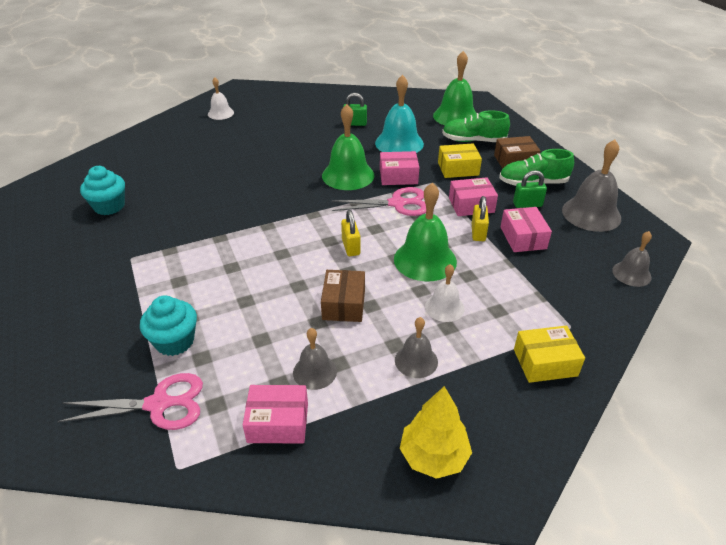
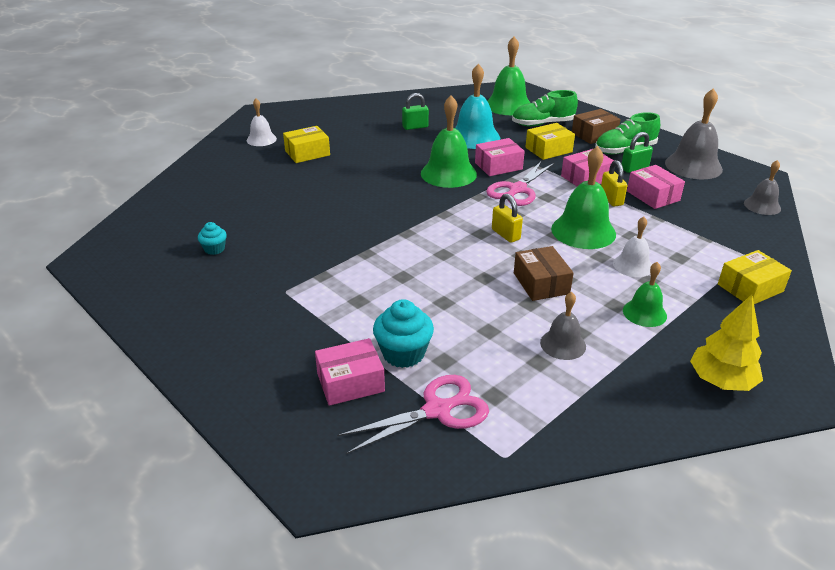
camera: 20 degrees left, 5 degrees down
turquoise cupcake [80,166,125,215] -> turquoise cupcake [198,222,227,255], size x0.57
pink box [243,385,308,443] -> pink box moved to [315,338,385,406]
pink scissors [331,187,426,216] -> pink scissors turned 150 degrees clockwise [486,160,555,206]
grey bell [395,317,438,378] -> green bell [623,262,667,327]
none -> yellow box [283,126,330,163]

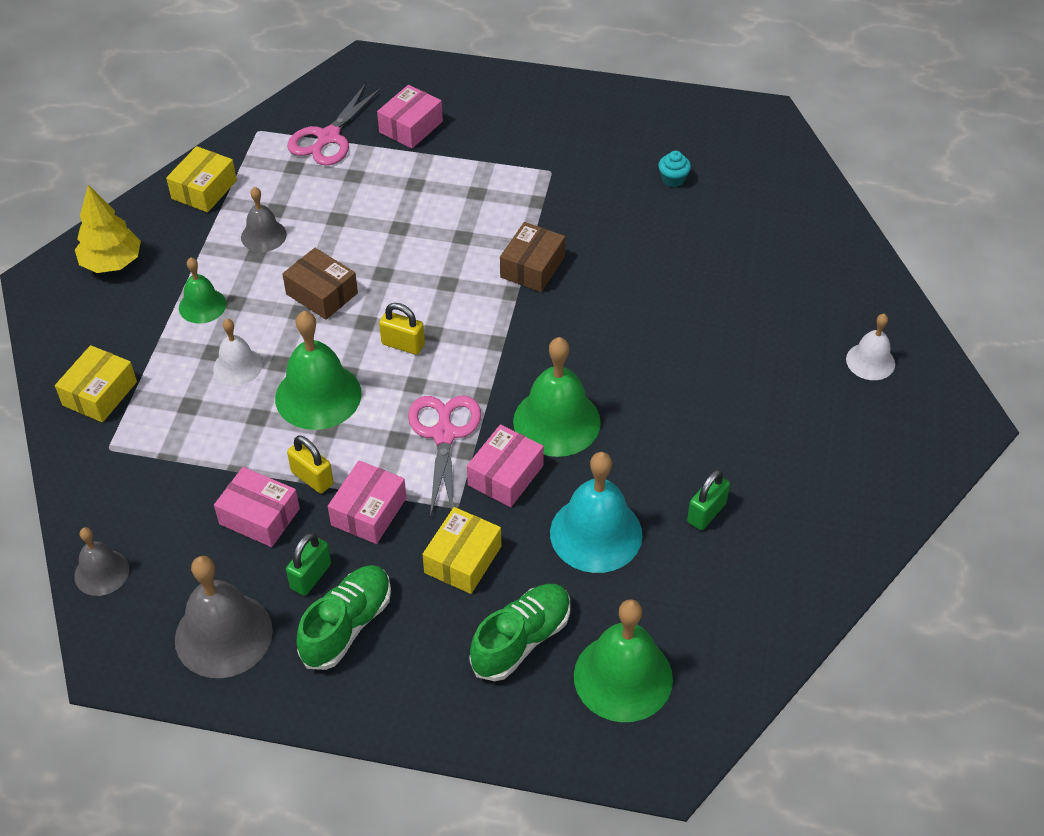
camera: 145 degrees right, 15 degrees up
yellow box [283,126,330,163] -> yellow box moved to [166,146,237,212]
turquoise cupcake [373,299,434,368] -> none
brown box [572,109,621,144] -> brown box moved to [500,222,565,292]

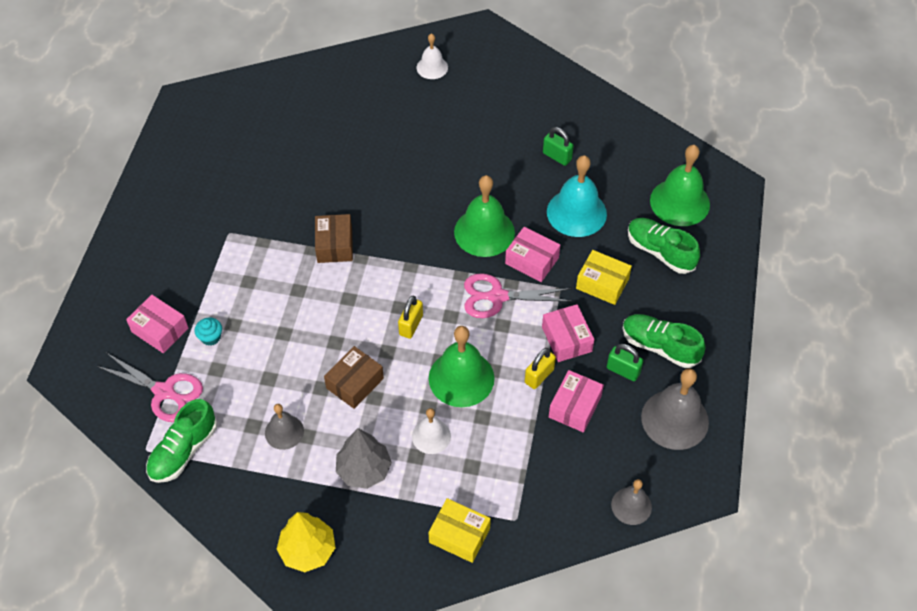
camera: 90 degrees left, 5 degrees up
yellow box [166,146,237,212] -> none
green bell [179,257,226,324] -> grey tree [336,428,392,489]
pink box [328,460,407,544] -> pink box turned 45 degrees clockwise [542,304,594,362]
brown box [500,222,565,292] -> brown box turned 60 degrees clockwise [315,214,353,263]
turquoise cupcake [658,151,691,187] -> turquoise cupcake moved to [195,317,222,346]
none -> green shoe [146,399,217,483]

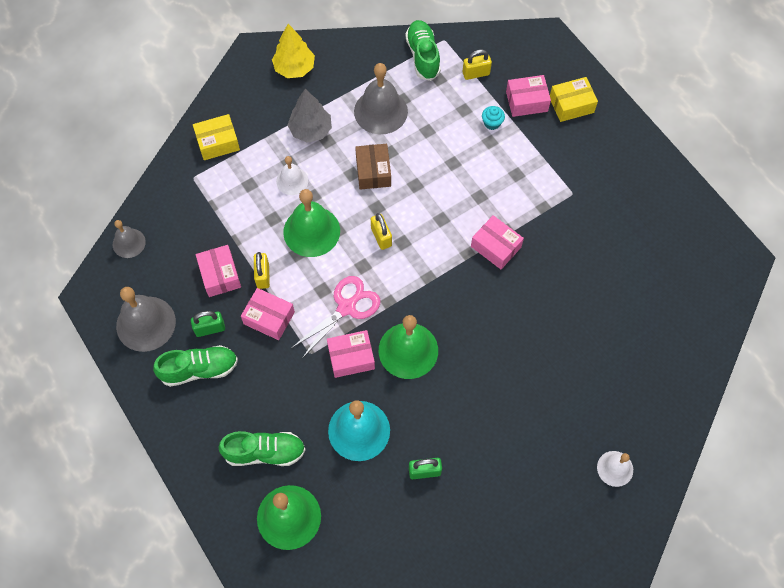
camera: 135 degrees right, 10 degrees up
pink scissors [96,353,203,422] -> yellow padlock [463,49,492,80]
grey bell [265,404,304,450] -> grey bell [354,63,408,134], size x1.74
brown box [315,214,353,263] -> pink box [471,215,524,269]
yellow box [576,250,632,305] -> yellow box moved to [550,77,598,122]

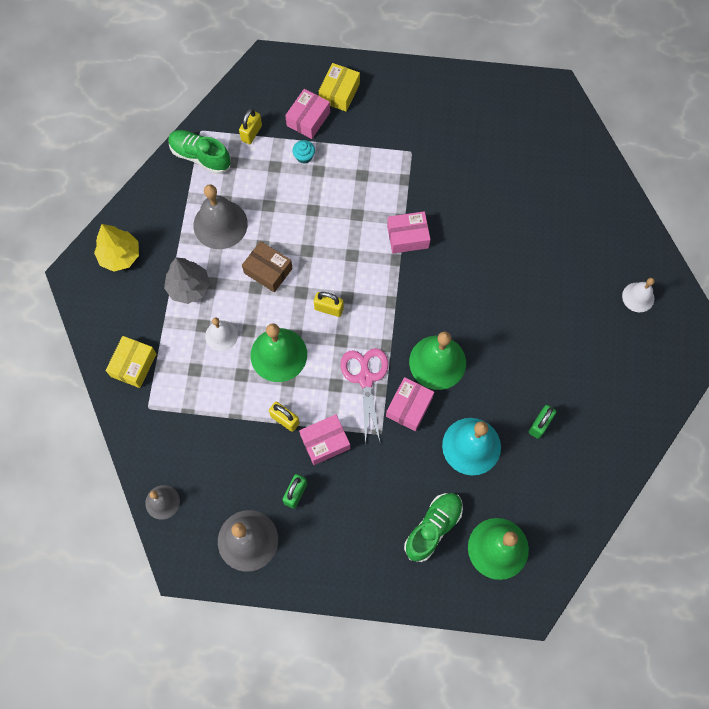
camera: 50 degrees left, 5 degrees up
green shoe [153,345,238,387] -> none
pink box [196,245,241,297] -> none

